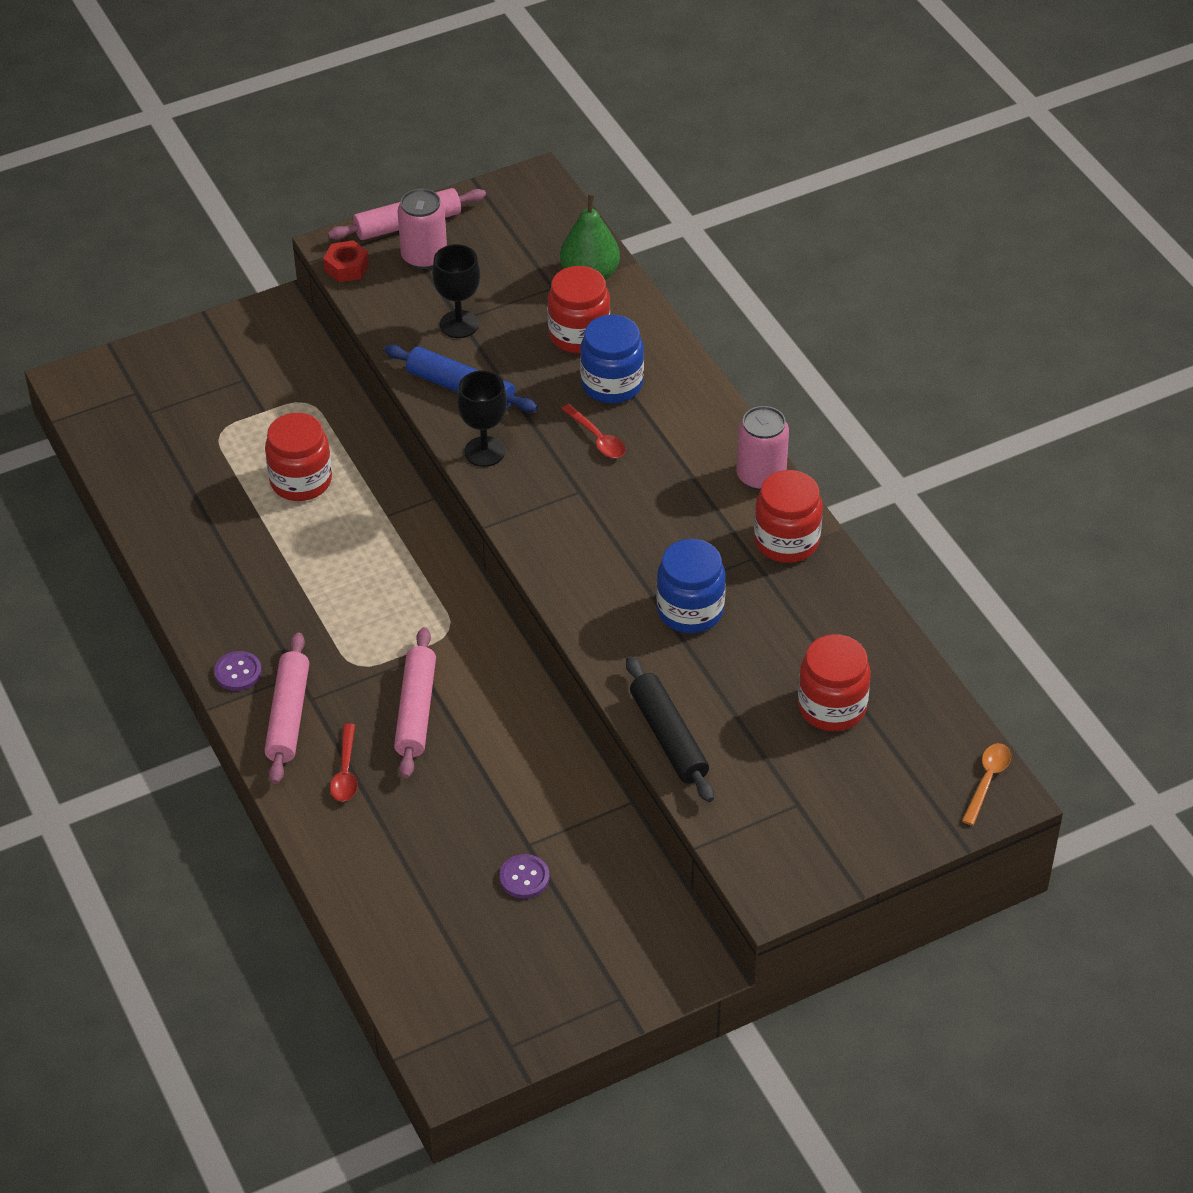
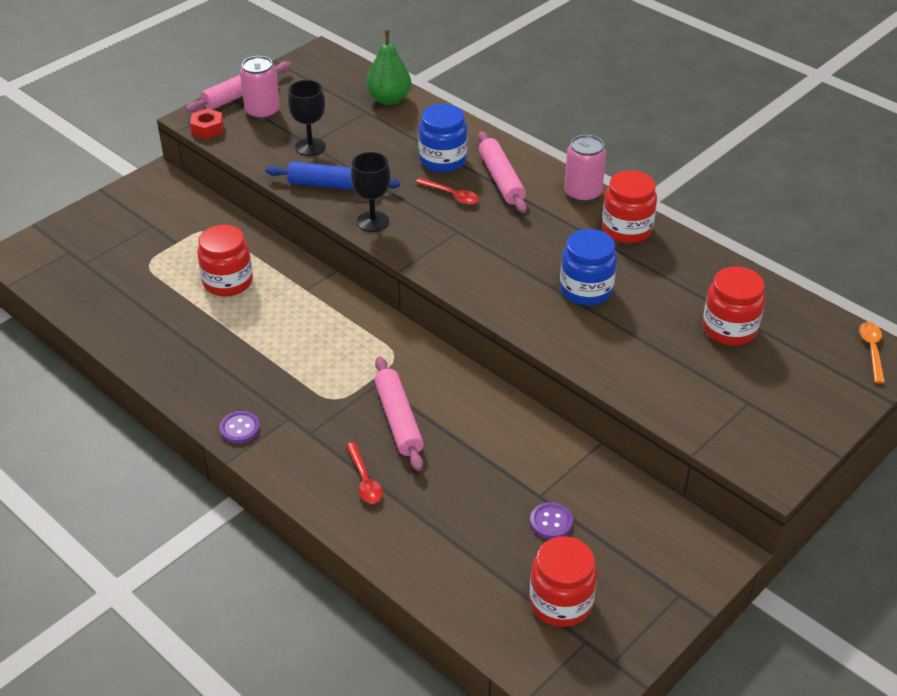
camera: 20 degrees left, 5 degrees down
pink rolling pin [264,632,309,784] -> pink rolling pin moved to [478,131,527,213]
red jar [547,266,610,353] -> red jar moved to [529,536,597,627]
black rolling pin [626,656,714,802] -> none

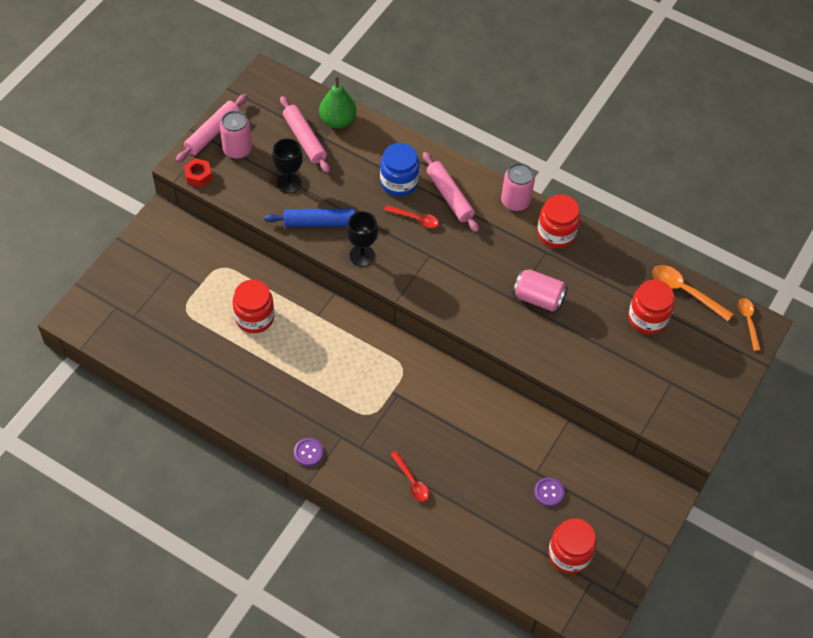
camera: 15 degrees left, 15 degrees up
pink rolling pin [374,356,424,471] -> pink rolling pin moved to [280,96,330,173]
blue jar [560,229,617,306] -> pink can [513,269,568,312]
none -> orange spoon [652,265,733,321]

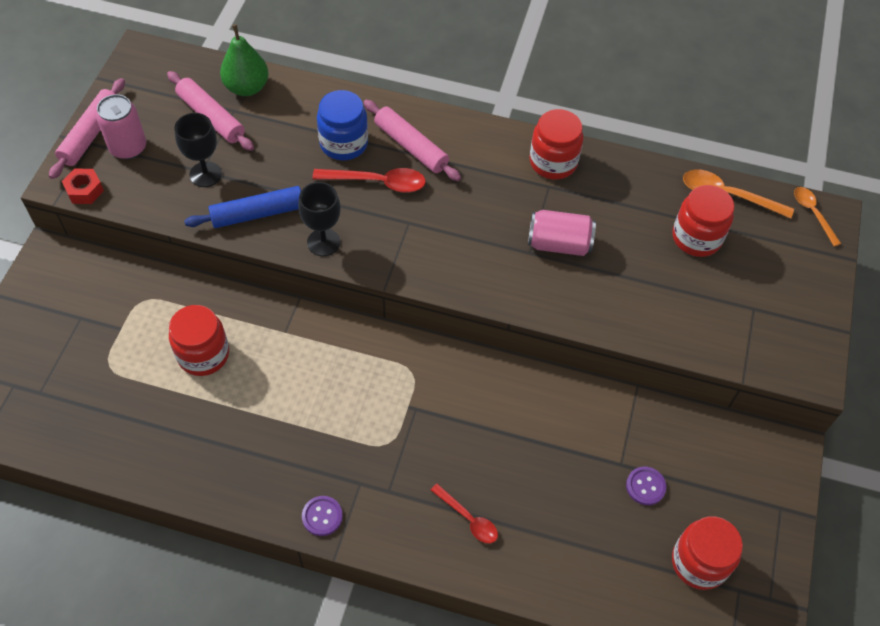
camera: 15 degrees left, 0 degrees up
red spoon [384,205,439,228] -> red spoon [312,168,426,193], size x1.54
pink can [501,163,535,211] -> none

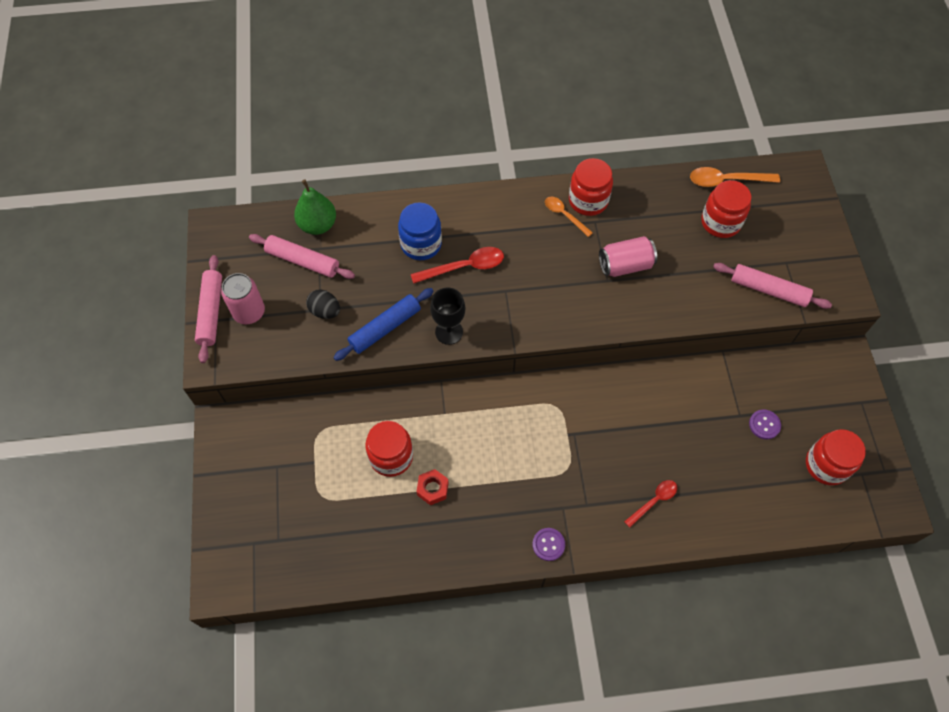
camera: 20 degrees left, 5 degrees up
red nut [62,168,104,204] -> red nut moved to [416,469,449,505]
black goblet [175,113,222,187] -> black egg [306,289,340,319]
pink rolling pin [364,100,461,181] -> pink rolling pin moved to [713,263,832,309]
red spoon [431,484,498,544] -> red spoon turned 60 degrees counterclockwise [624,480,677,528]
orange spoon [794,187,841,246] -> orange spoon moved to [545,197,593,237]

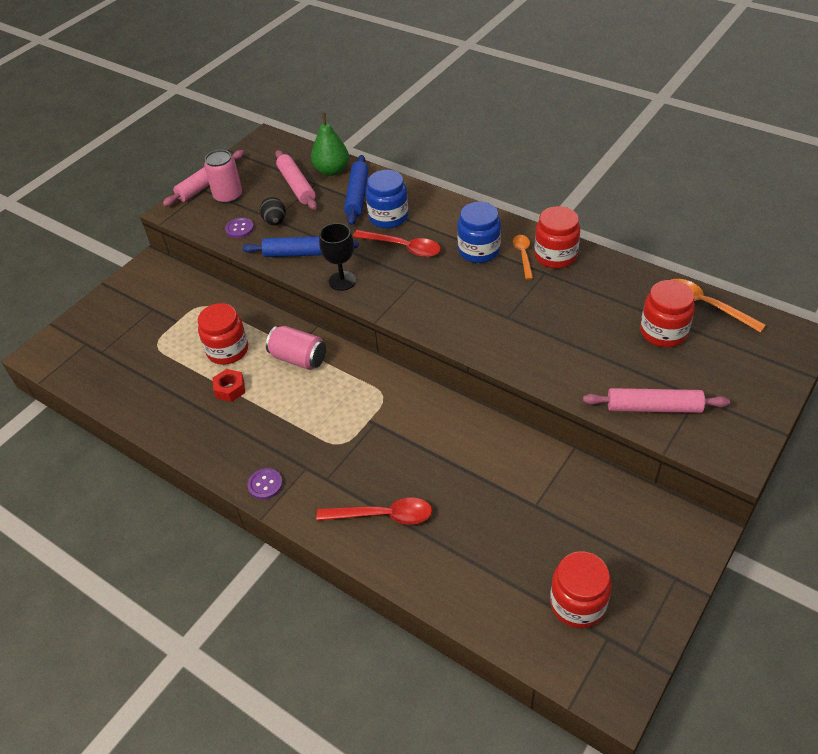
camera: 45 degrees right, 15 degrees down
pink can [599,236,657,277] -> pink can moved to [266,326,326,370]
red spoon [624,480,677,528] -> red spoon [316,497,432,525], size x1.54
pink rolling pin [713,263,832,309] -> pink rolling pin turned 60 degrees counterclockwise [583,388,730,413]
purple button [749,410,781,440] -> purple button moved to [225,217,254,238]
none -> blue rolling pin [344,155,368,225]
none -> blue jar [457,202,501,263]

